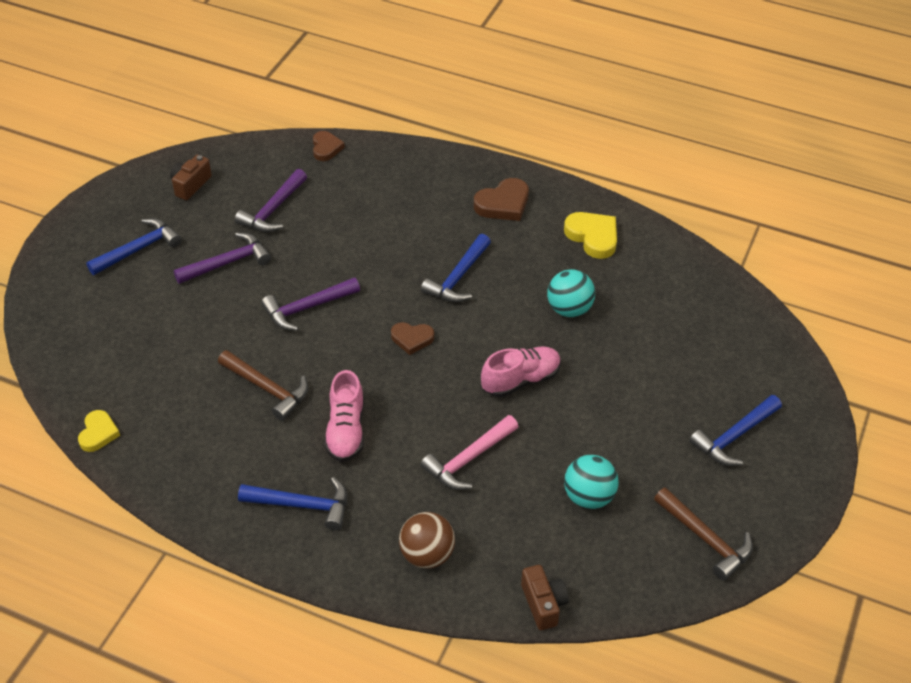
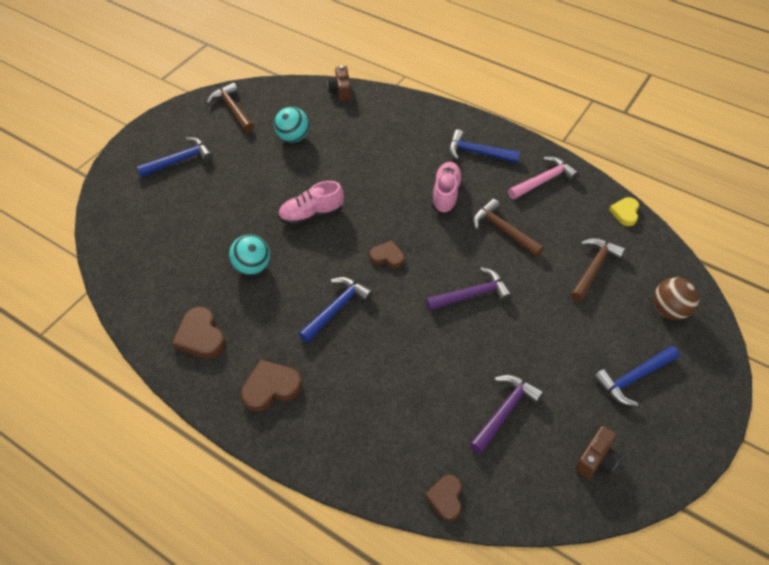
camera: 170 degrees left, 5 degrees up
purple hammer [174,233,271,284] -> none
brown ball [399,512,455,569] -> brown ball moved to [653,277,699,320]
pink hammer [421,415,518,490] -> pink hammer moved to [508,156,579,200]
yellow heart [564,212,617,259] -> brown heart [172,307,226,359]
none -> brown hammer [571,238,625,302]

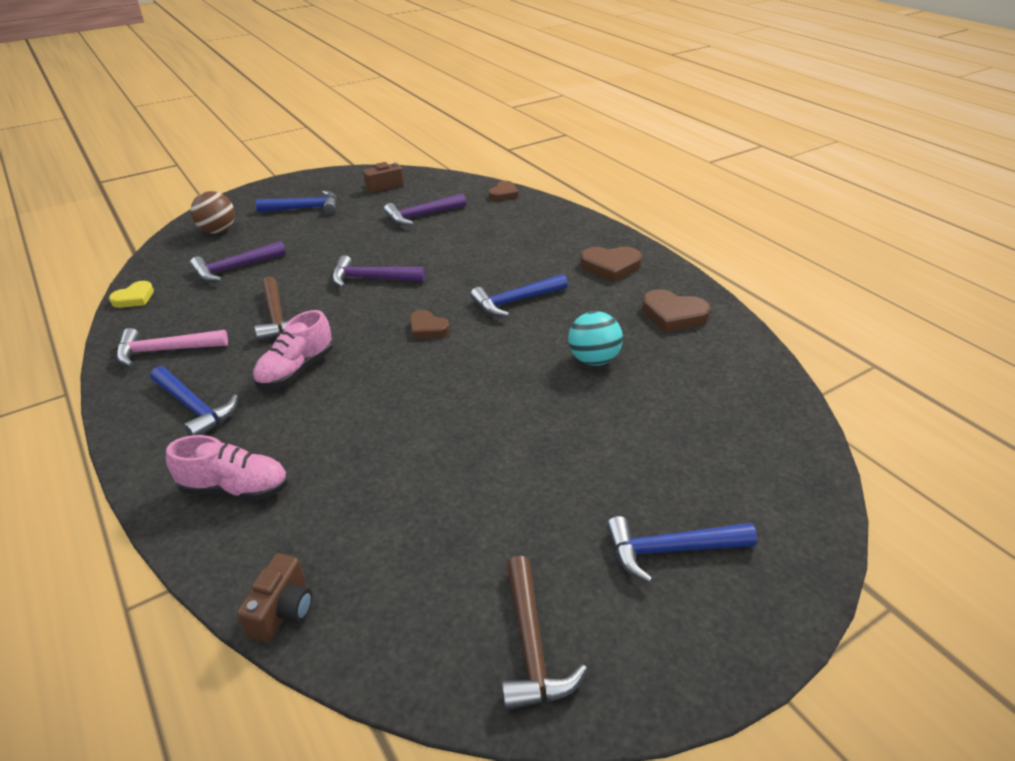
camera: 155 degrees left, 15 degrees down
brown heart [172,307,226,359] -> brown heart turned 120 degrees clockwise [642,289,710,332]
turquoise ball [274,107,309,143] -> none
pink shoe [278,181,344,226] -> pink shoe moved to [166,435,288,500]
brown hammer [571,238,625,302] -> purple hammer [190,241,286,282]

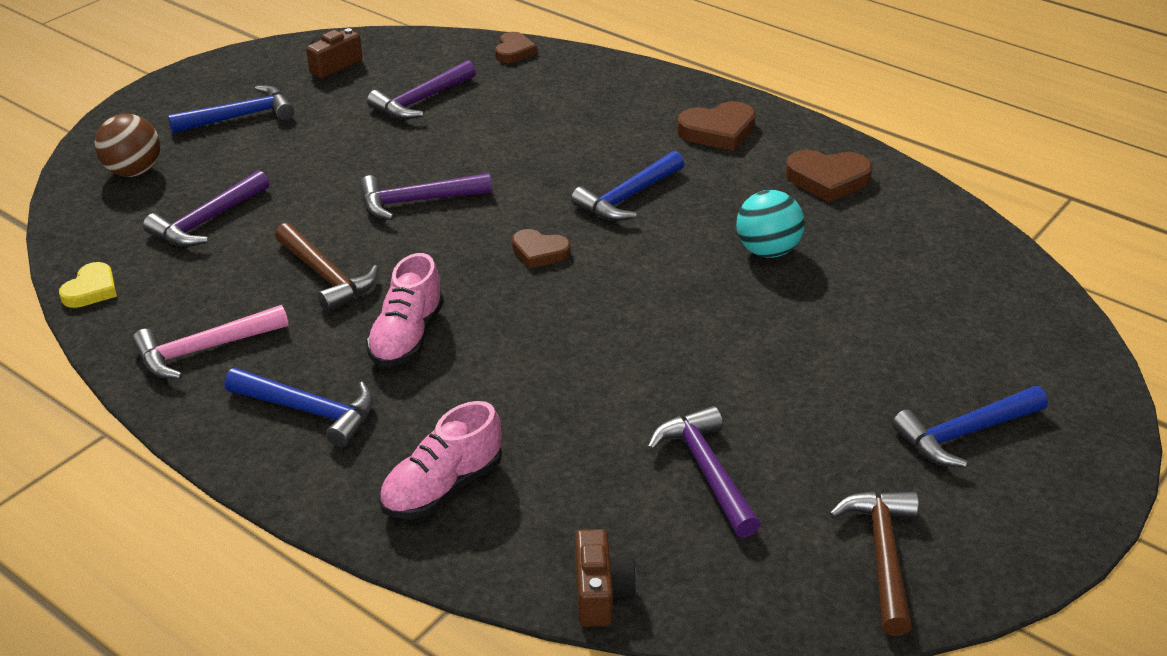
camera: 20 degrees left, 0 degrees up
pink shoe [166,435,288,500] -> pink shoe turned 150 degrees clockwise [379,401,502,519]
brown hammer [501,556,587,711] -> brown hammer turned 150 degrees counterclockwise [829,491,919,636]
none -> purple hammer [647,406,761,538]

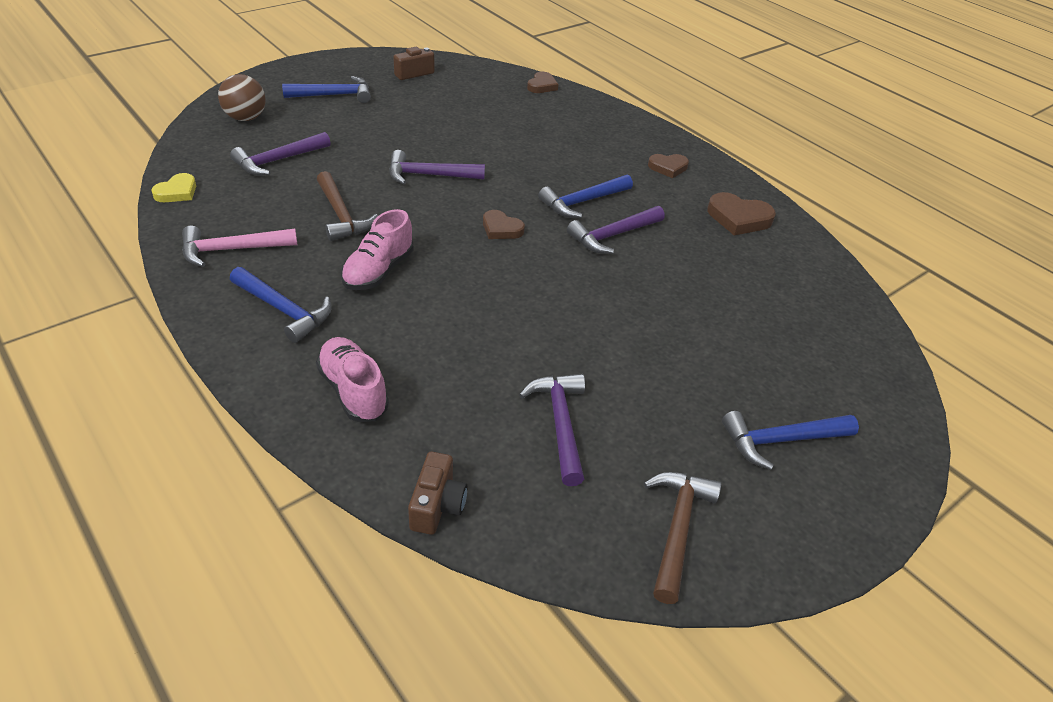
camera: 10 degrees right, 5 degrees up
purple hammer [367,60,476,119] -> purple hammer moved to [567,206,665,254]
pink shoe [379,401,502,519] -> pink shoe turned 90 degrees clockwise [316,337,389,422]
brown heart [677,101,756,151] -> brown heart [648,154,689,178], size x0.66
turquoise ball [736,190,805,258] -> none

